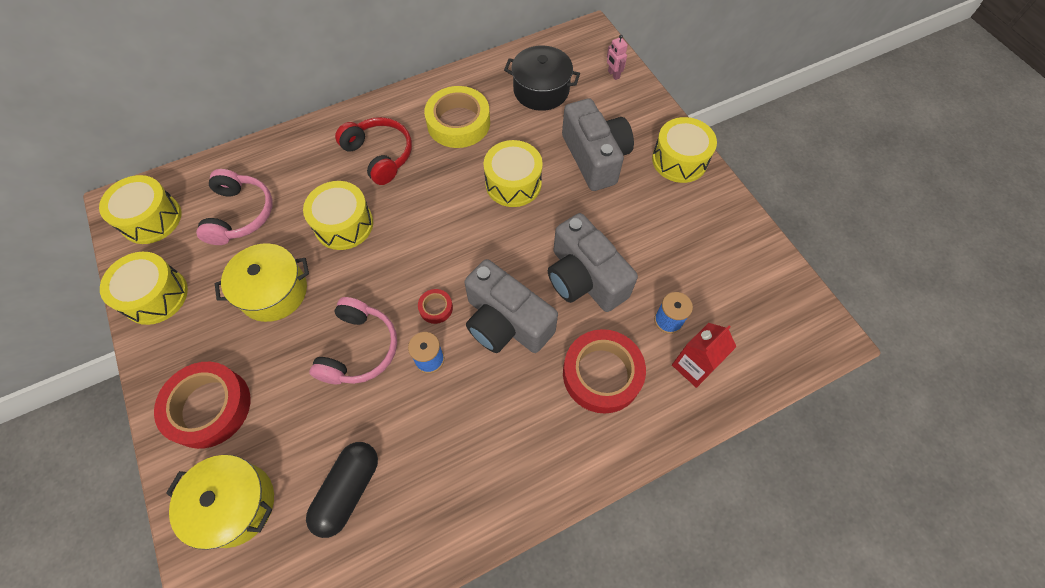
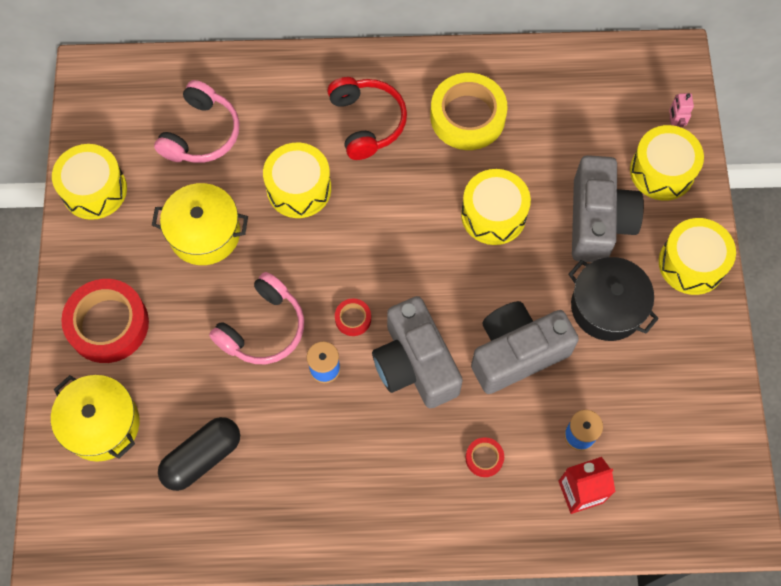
camera: 25 degrees right, 5 degrees up
yellow drum [99,175,181,244] -> yellow drum moved to [630,125,704,201]
black pot [504,46,580,111] -> black pot moved to [568,257,659,341]
grey camera [548,213,638,312] -> grey camera turned 75 degrees clockwise [471,301,579,394]
red tape [563,329,646,413] -> red tape [466,437,504,477], size x0.45

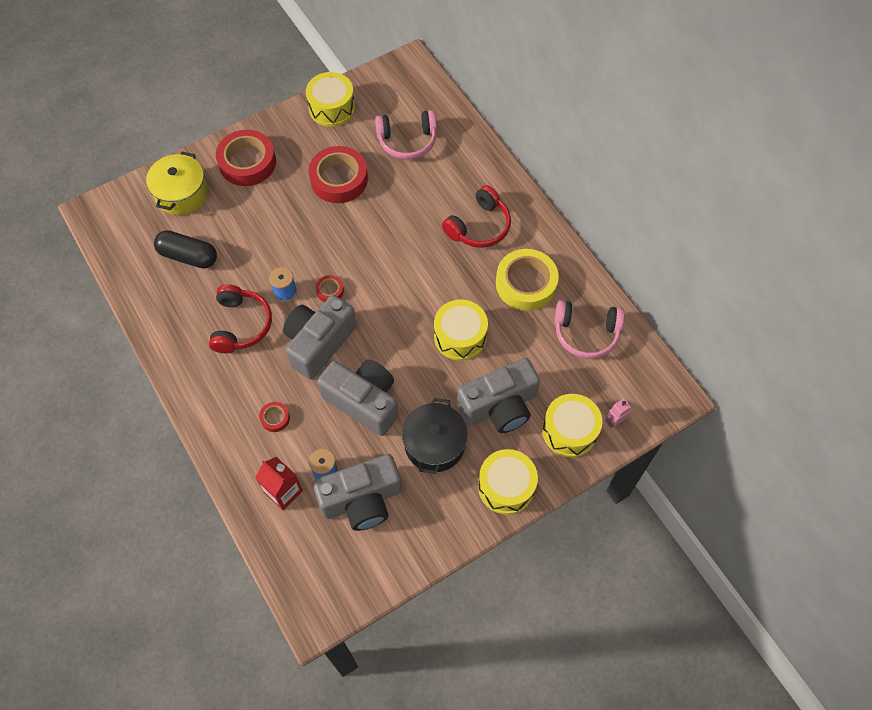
camera: 60 degrees right, 5 degrees down
yellow pot [152,183,248,265] -> red tape [309,146,368,203]
pink headphones [209,272,304,364] -> pink headphones moved to [554,300,625,359]
yellow drum [263,143,331,218] -> none
none -> red headphones [209,284,272,353]
none -> grey camera [313,454,402,531]

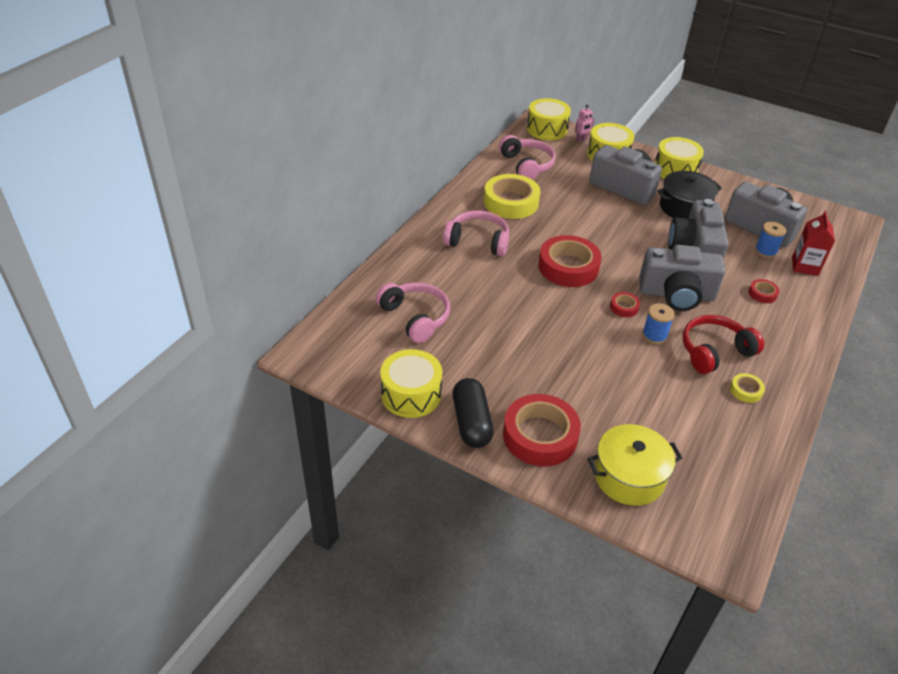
camera: 120 degrees left, 20 degrees down
black capsule [154,230,217,269] -> black capsule moved to [453,378,494,448]
red tape [309,146,368,203] -> red tape moved to [538,235,602,287]
yellow drum [434,300,488,361] -> yellow drum moved to [527,98,571,140]
red headphones [442,185,511,248] -> pink headphones [443,210,509,256]
pink robot [605,398,631,428] -> pink robot turned 60 degrees counterclockwise [575,105,594,142]
none -> yellow tape [730,373,765,403]

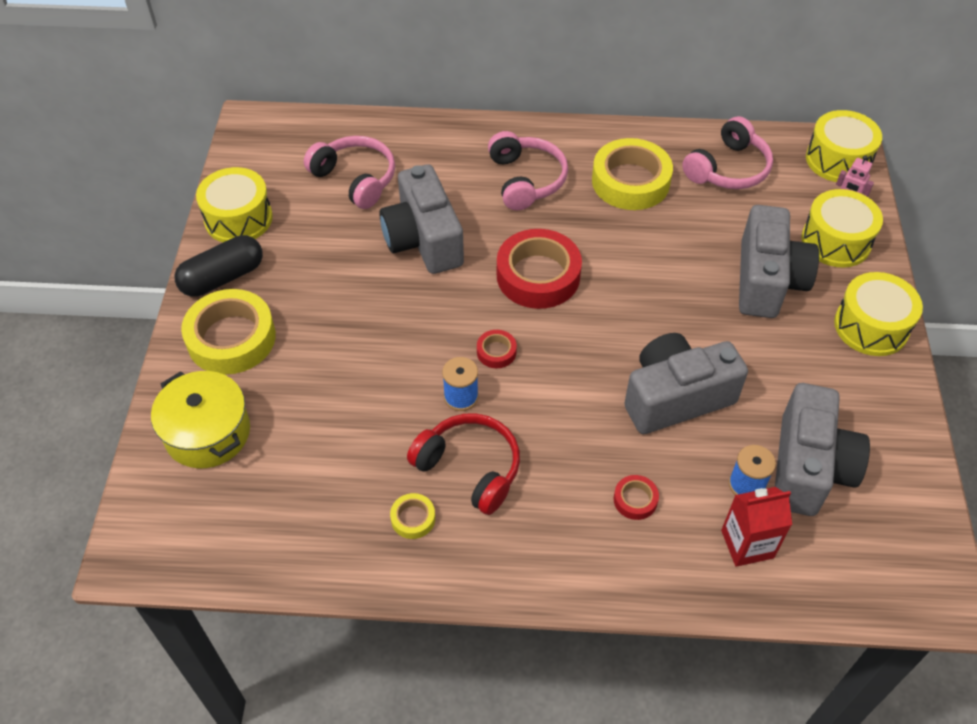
camera: 65 degrees right, 10 degrees up
pink headphones [376,282,450,343] -> pink headphones turned 75 degrees counterclockwise [304,136,395,209]
red tape [503,394,581,466] -> yellow tape [181,289,276,375]
grey camera [639,245,726,311] -> grey camera moved to [379,164,464,274]
black pot [657,171,722,219] -> none

